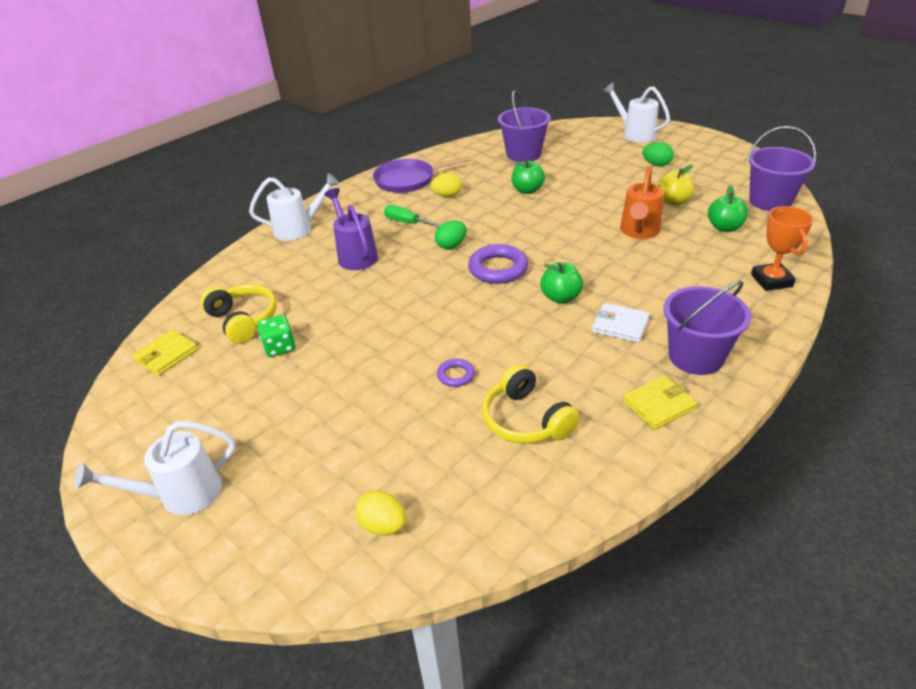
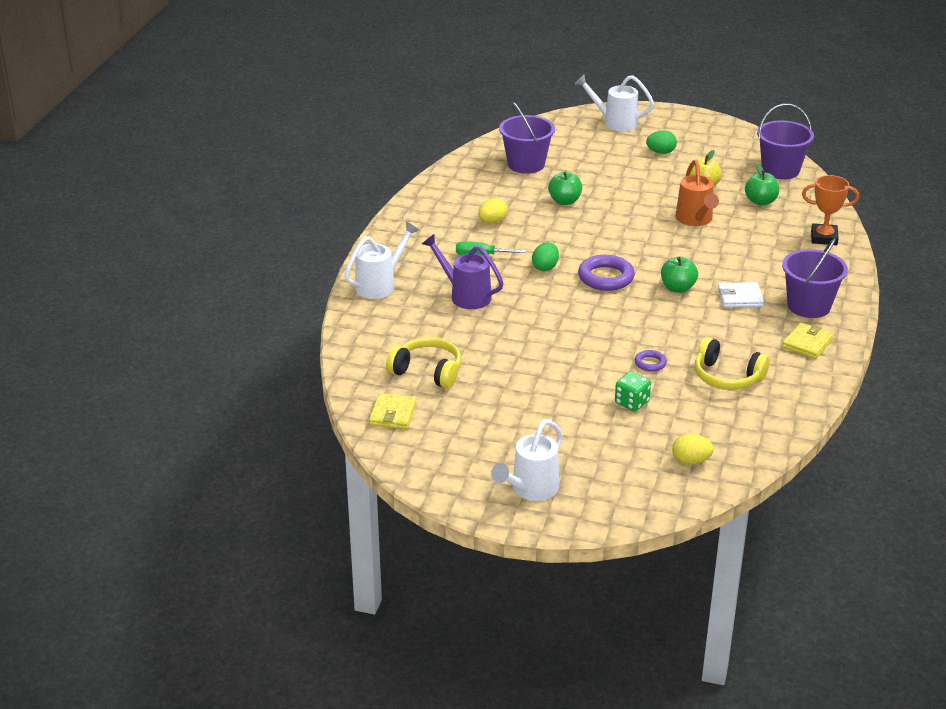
camera: 30 degrees left, 5 degrees down
green dice [257,315,295,357] -> green dice moved to [615,371,651,411]
purple pan [373,156,471,193] -> none
orange trophy [751,206,813,291] -> orange trophy turned 45 degrees counterclockwise [802,175,859,245]

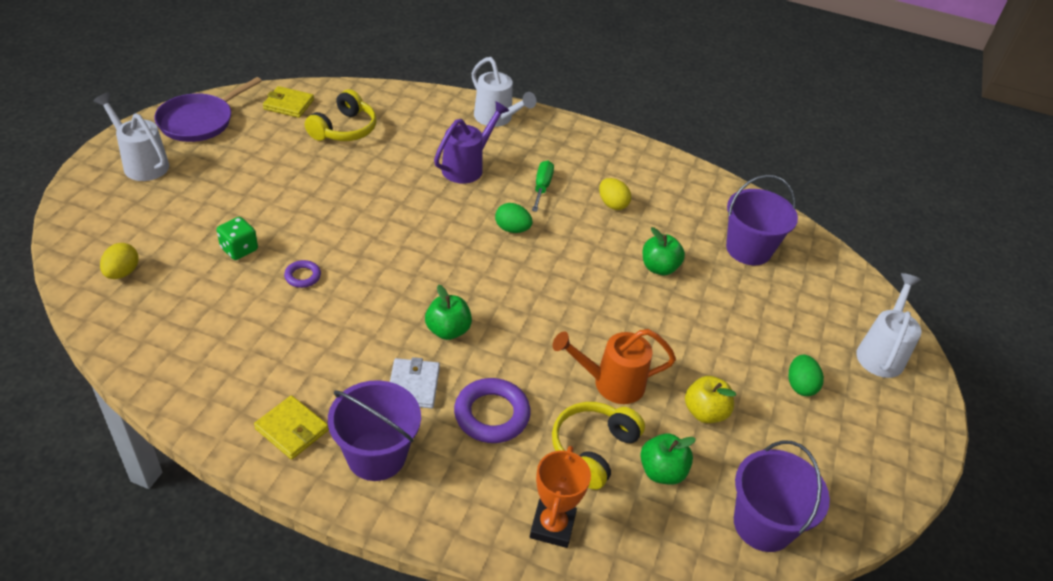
camera: 90 degrees right, 10 degrees up
purple ring [578,255,635,291] -> purple ring moved to [454,378,531,443]
yellow headphones [695,337,770,390] -> yellow headphones moved to [552,402,645,490]
none -> purple pan [155,77,262,142]

